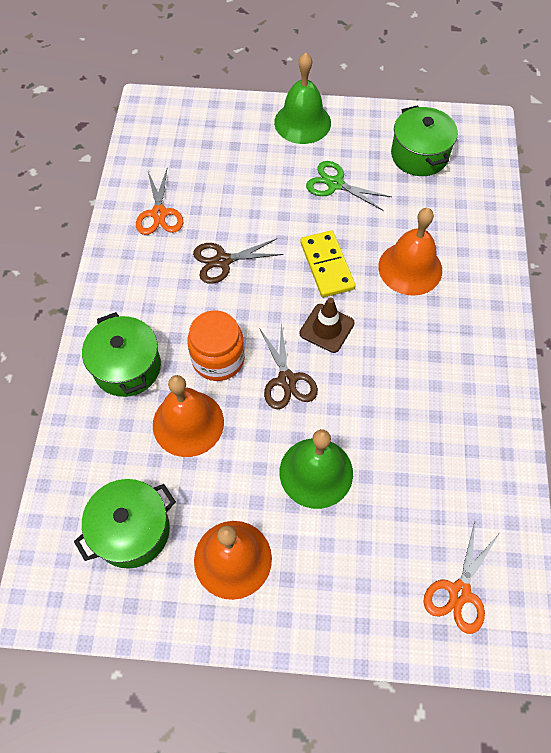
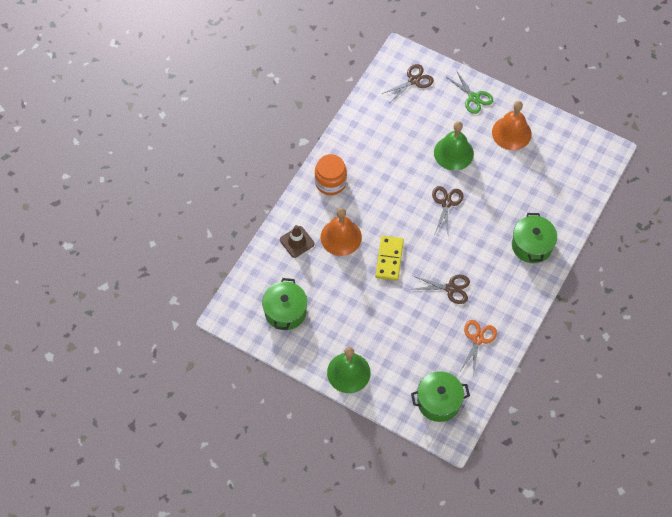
camera: 155 degrees left, 0 degrees up
green pot [74,479,176,569] -> green pot moved to [411,371,470,422]
orange bell [153,375,224,457] -> none
orange jar [187,310,245,381] -> orange jar moved to [315,154,347,195]
brown traffic cone [299,297,355,353] -> brown traffic cone moved to [280,225,314,258]
green scissors [306,161,392,210] -> green scissors moved to [445,70,493,114]
orange scissors [424,522,499,634] -> brown scissors [381,64,434,102]

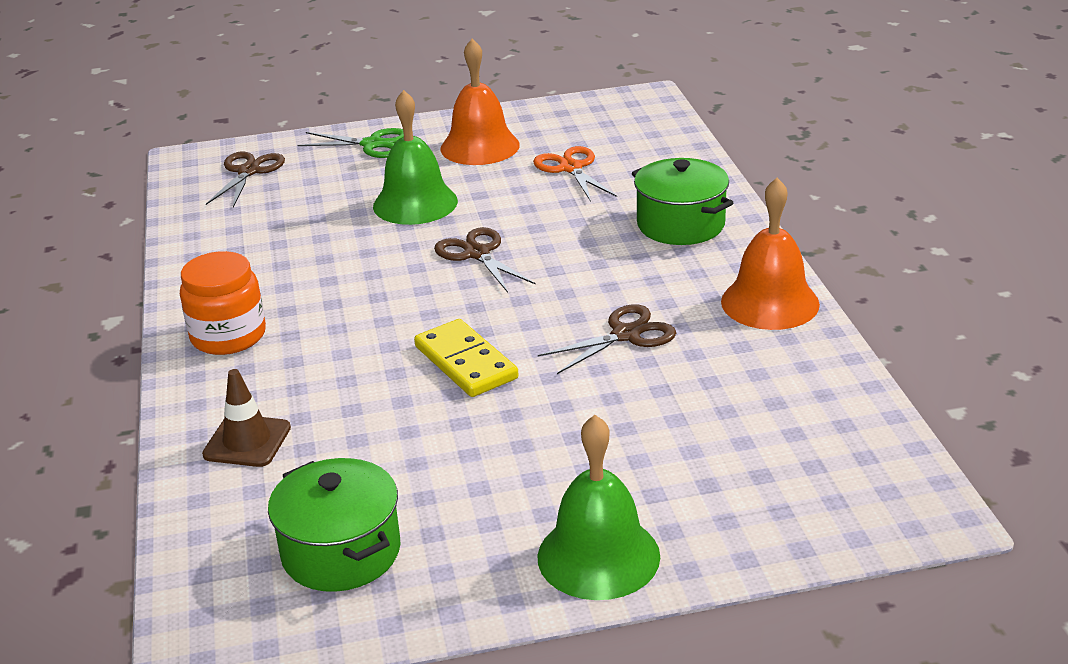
camera: 40 degrees left, 30 degrees down
orange bell [321,208,362,256] -> orange bell moved to [721,178,820,330]
green pot [411,371,470,422] -> none
orange scissors [459,320,497,373] -> orange scissors moved to [533,146,617,202]

